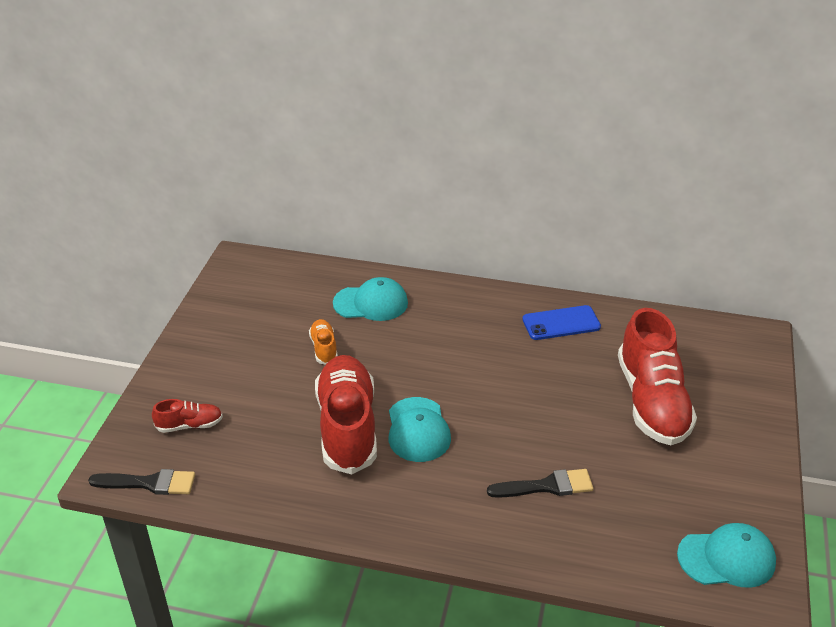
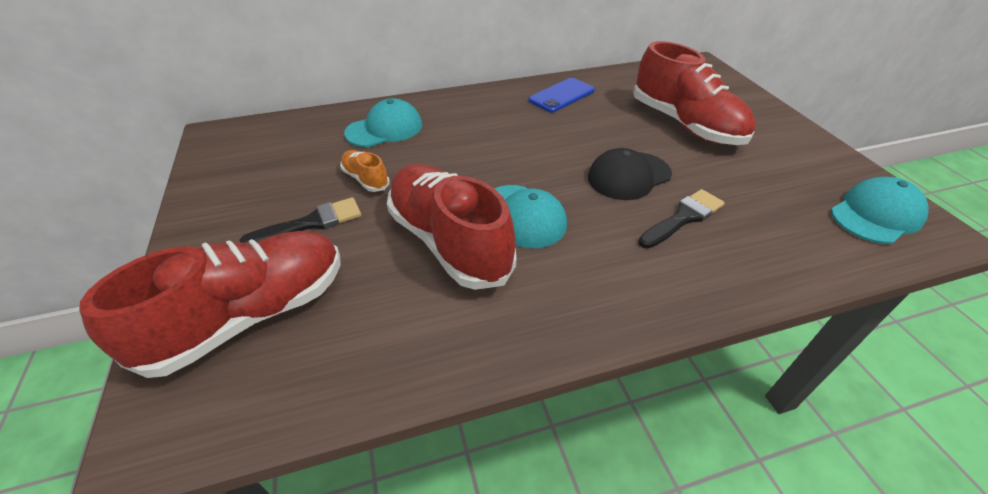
camera: 30 degrees left, 5 degrees up
black brush [88,469,195,495] -> black brush moved to [240,197,361,243]
red shoe [152,399,223,433] -> red shoe [79,231,341,378], size x2.22
none -> black cap [588,148,672,200]

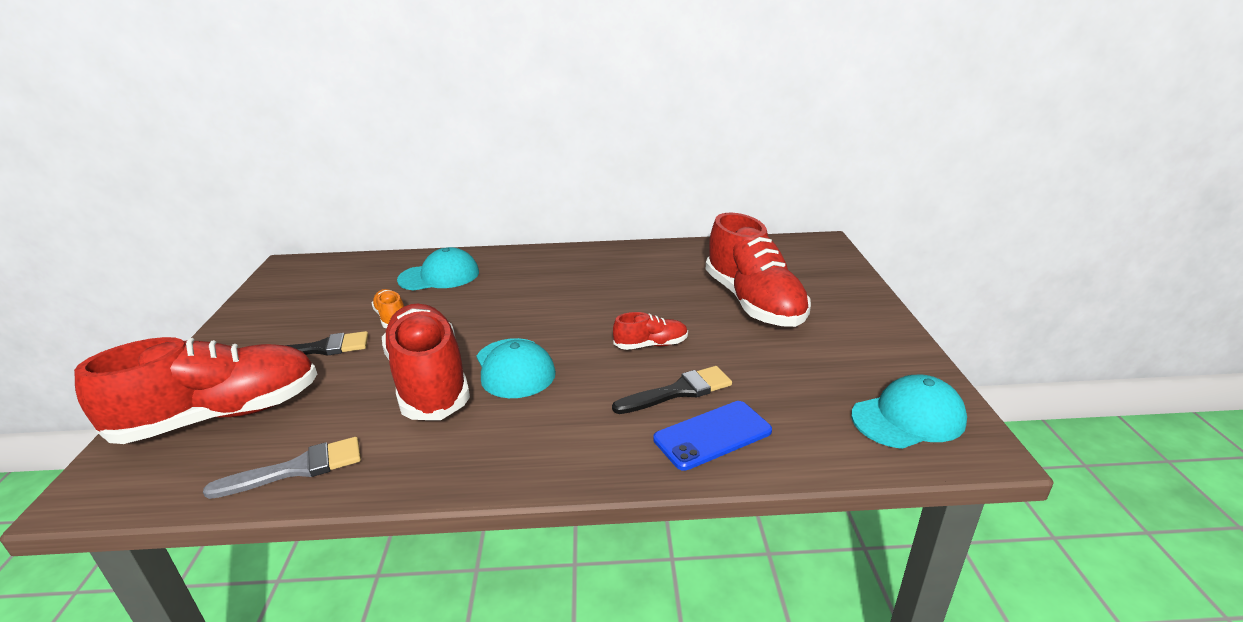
camera: 15 degrees right, 15 degrees down
blue phone [528,78,595,113] -> blue phone moved to [653,401,772,471]
black cap [588,148,672,200] -> red shoe [613,312,688,350]
none -> grey brush [203,437,361,499]

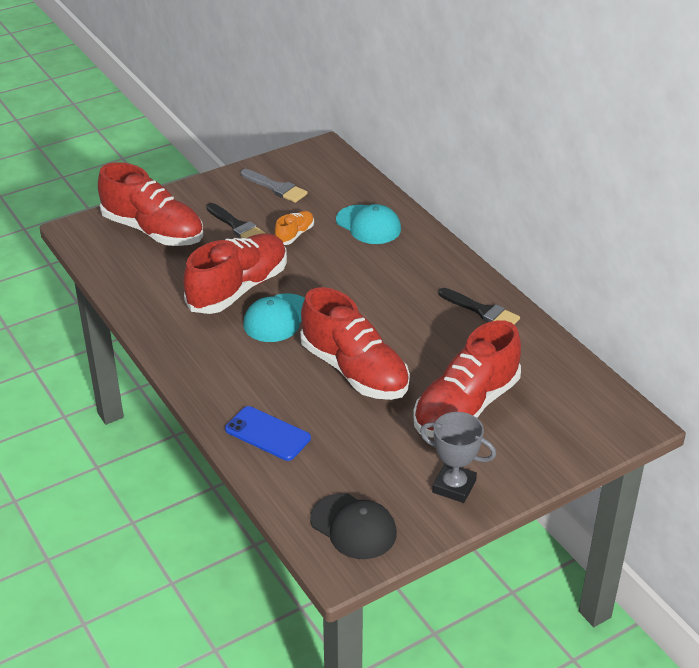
camera: 60 degrees right, 10 degrees up
grey brush [203,437,361,499] -> grey brush moved to [241,169,308,203]
black brush [612,366,732,414] -> black brush moved to [439,288,520,325]
red shoe [613,312,688,350] -> red shoe [300,287,410,400], size x2.22
turquoise cap [851,375,967,449] -> black cap [310,493,397,559]
none -> grey trophy [420,412,496,503]

